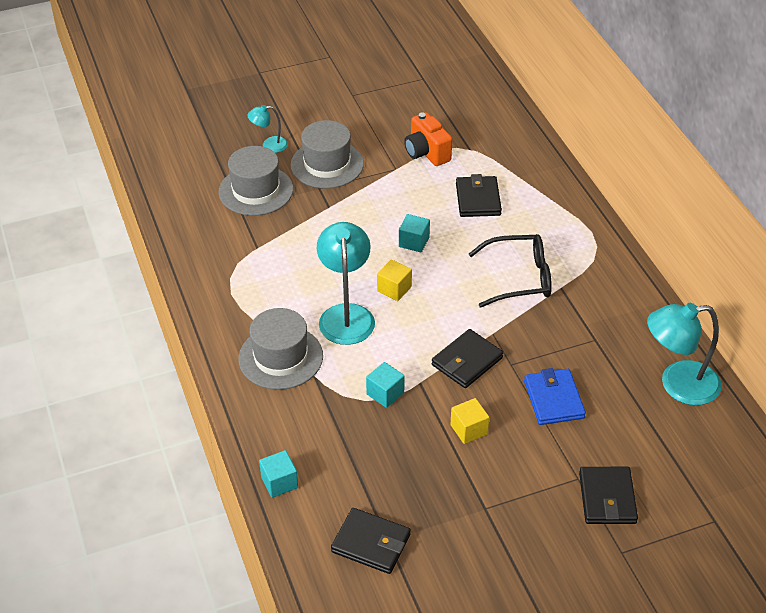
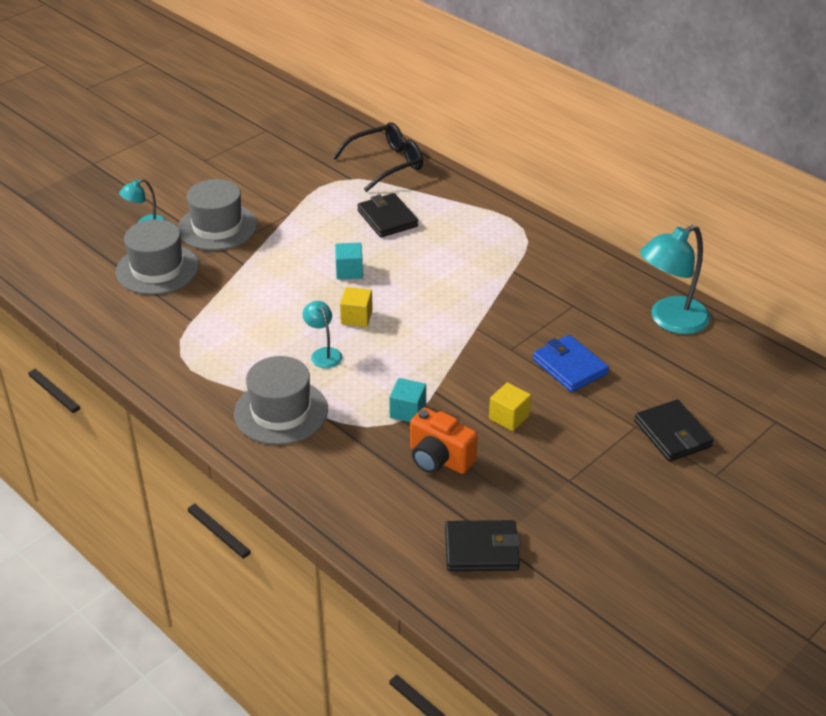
camera: 25 degrees left, 5 degrees down
turquoise cube [259,450,298,498] -> none
turquoise lamp [317,222,375,345] -> turquoise lamp [302,301,343,368], size x0.52
orange camera [404,112,452,166] -> orange camera moved to [410,407,478,474]
black wallet [432,329,503,388] -> none
black glasses [469,234,552,308] -> black glasses moved to [333,122,423,192]

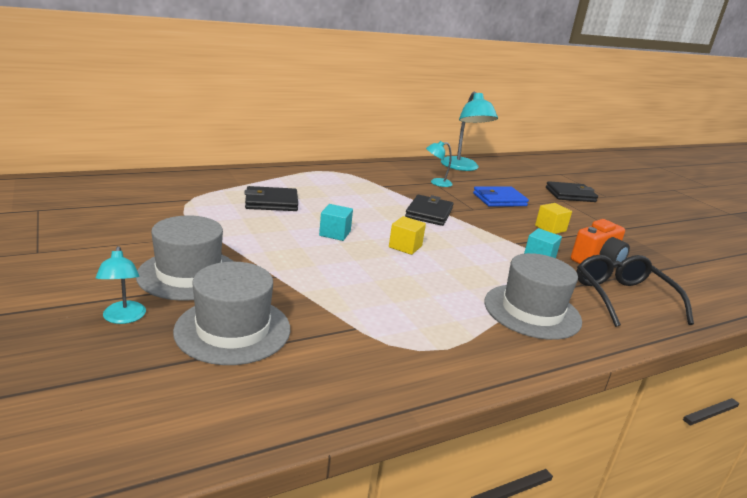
camera: 75 degrees left, 15 degrees down
turquoise lamp [302,301,343,368] -> turquoise lamp moved to [426,141,453,187]
black glasses [333,122,423,192] -> black glasses moved to [576,255,694,327]
black wallet [445,520,520,571] -> black wallet moved to [405,195,453,226]

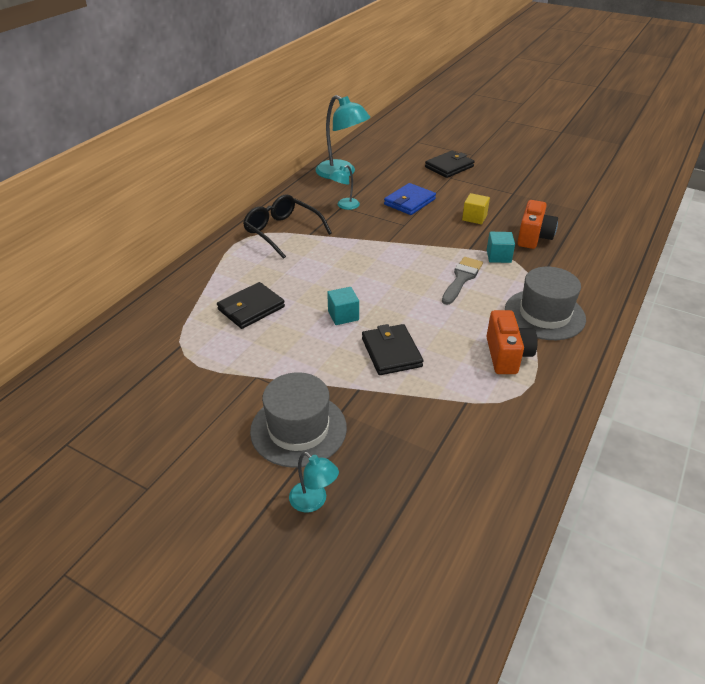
camera: 30 degrees left, 15 degrees up
grey hat [173,262,290,365] -> none
yellow cube [389,216,426,255] -> none
black wallet [405,195,453,226] -> black wallet moved to [362,324,423,375]
black glasses [576,255,694,327] -> black glasses moved to [243,195,332,259]
none -> grey brush [442,257,483,305]
none -> orange camera [486,310,537,374]

